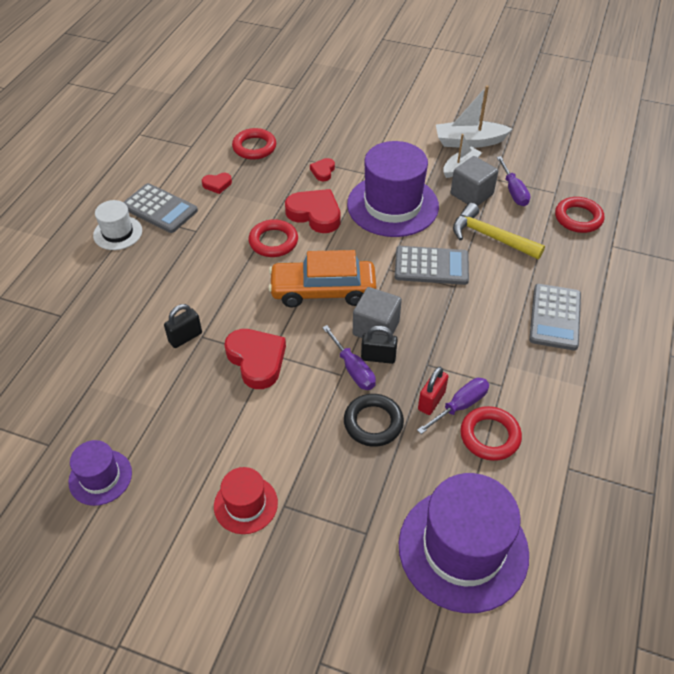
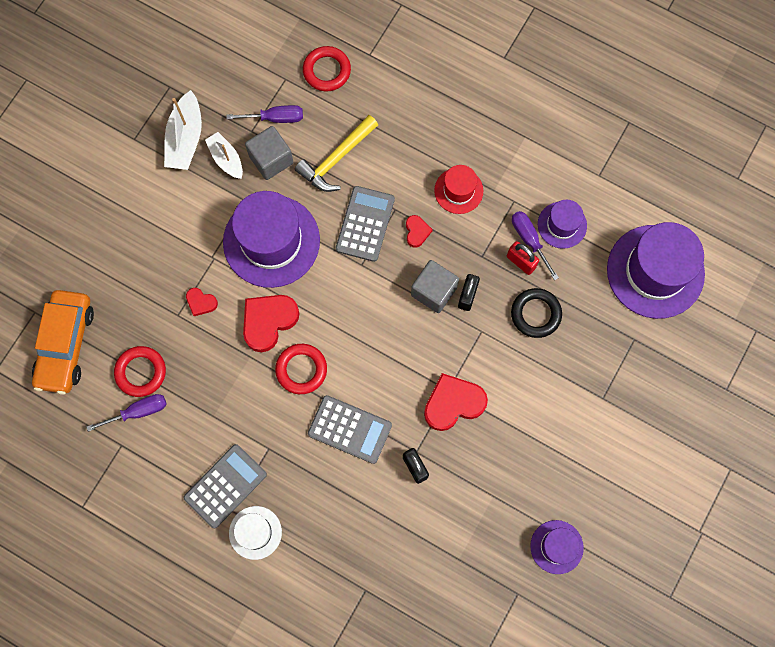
camera: 80 degrees left, 25 degrees up
red heart [202,173,232,194] -> red heart moved to [406,215,433,248]
red hat [214,467,278,534] -> red hat moved to [434,165,483,214]
orange car [268,250,376,308] -> orange car moved to [32,290,94,394]
purple screwdriver [322,325,376,390] -> purple screwdriver moved to [87,394,167,432]
red ring [460,406,522,461] -> purple hat [538,200,587,249]
grey calculator [529,284,581,350] -> grey calculator moved to [308,395,392,464]

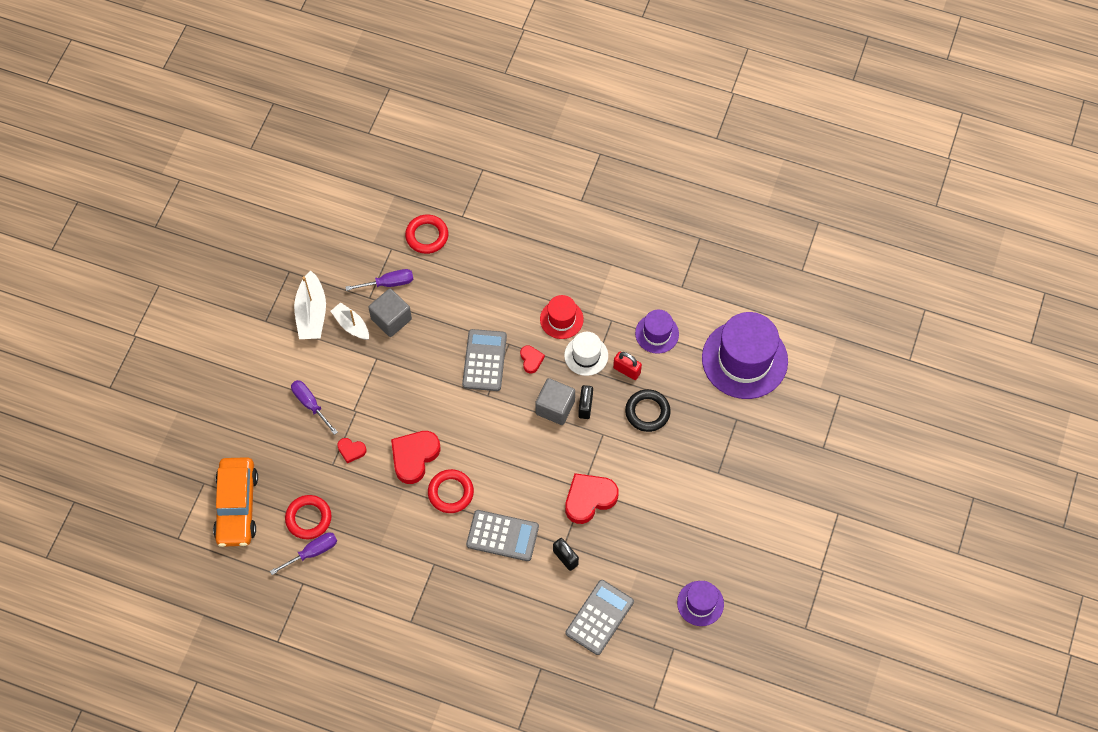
camera: 10 degrees left, 10 degrees down
grey calculator [183,444,267,528] -> grey calculator moved to [566,580,634,655]
purple hat [223,191,320,288] -> none
white hat [229,506,282,560] -> white hat moved to [564,332,608,376]
yellow hammer [295,115,378,192] -> none
purple screwdriver [512,211,559,280] -> purple screwdriver moved to [291,380,338,435]

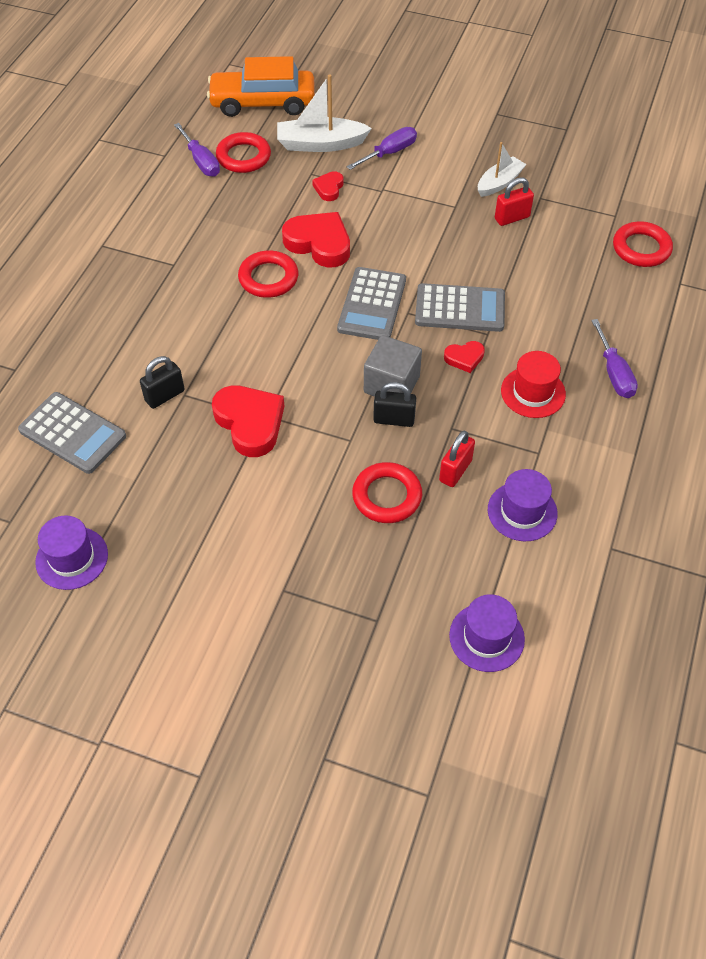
camera: 90 degrees right, 10 degrees down
white boat [294,270,326,339] -> white boat moved to [277,74,372,152]
purple screwdriver [345,269,413,291] -> purple screwdriver moved to [591,319,638,398]
grey cube [368,288,412,337] -> red padlock [495,177,534,226]
grey calculator [466,510,539,561] -> grey calculator moved to [337,267,406,340]
white hat [564,332,608,376] -> none
black ring [625,389,671,432] -> red ring [352,462,422,523]
purple hat [702,312,788,399] -> purple hat [449,594,525,672], size x0.51

